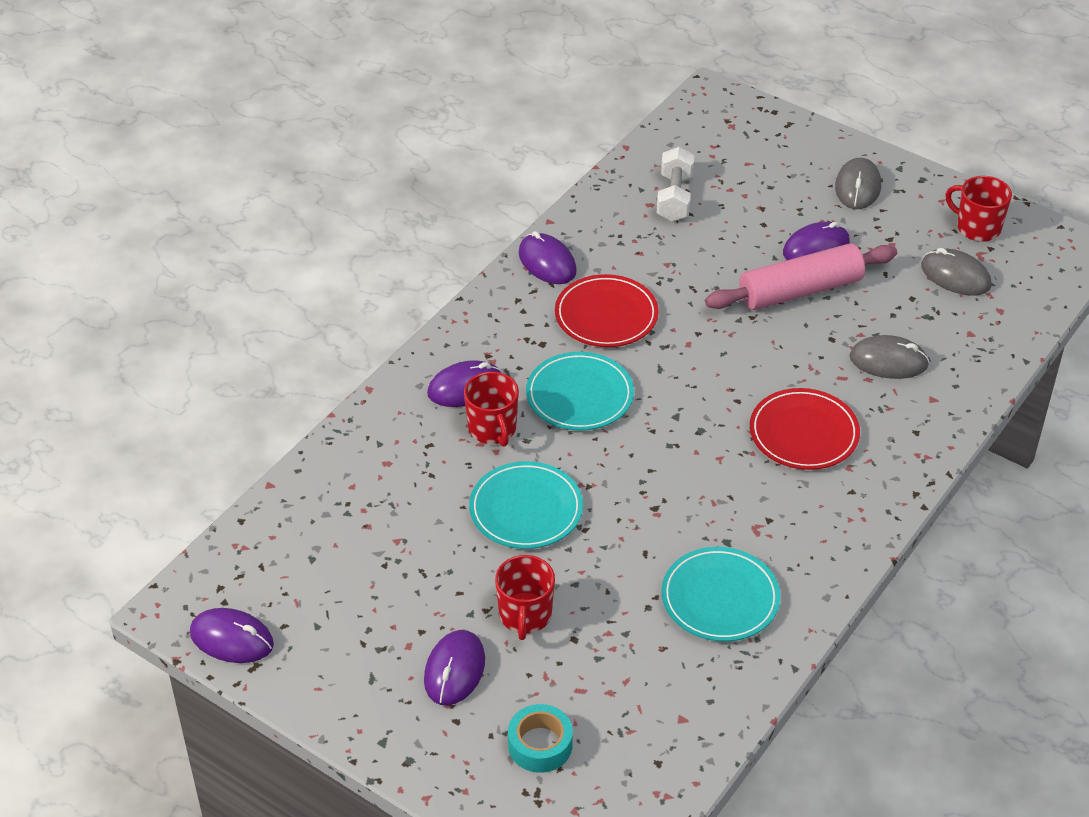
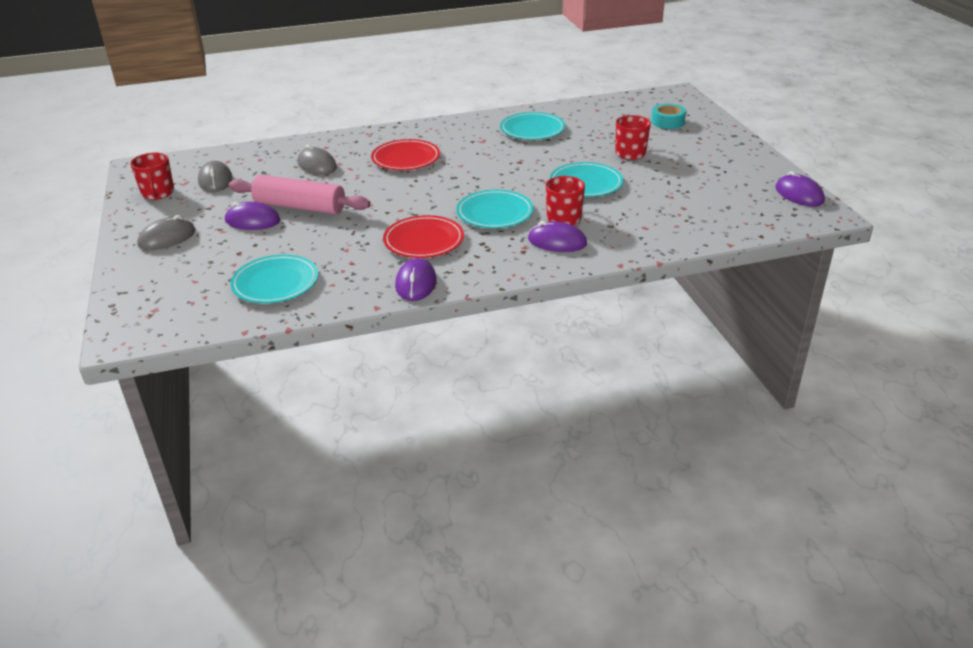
camera: 140 degrees left, 10 degrees down
purple mouse [424,630,485,706] -> none
white dumbbell [657,147,695,222] -> turquoise plate [230,254,318,303]

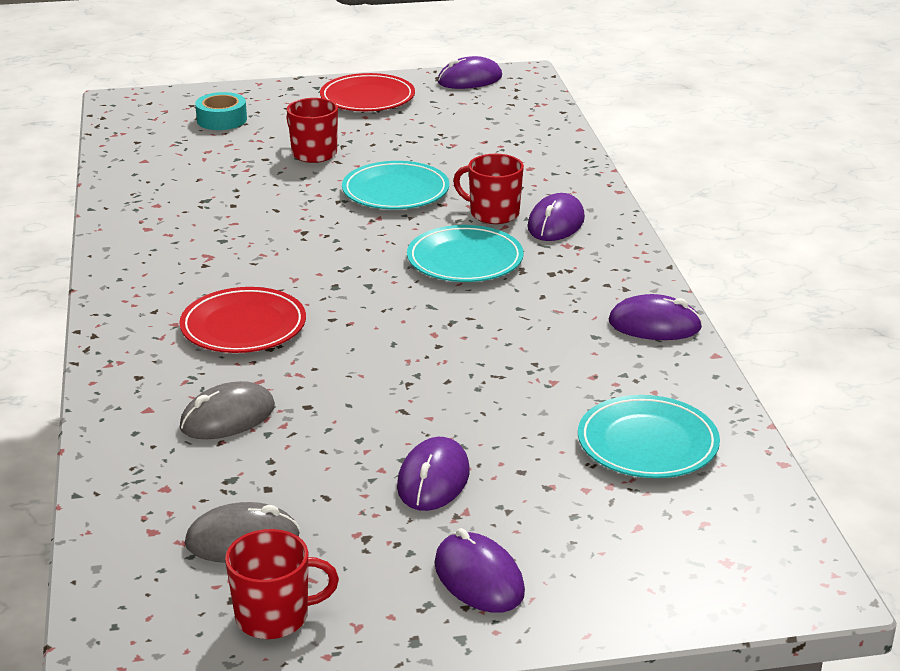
camera: 85 degrees left, 5 degrees down
grey mouse [137,215,196,250] -> purple mouse [434,528,525,613]
pink rolling pin [229,175,371,214] -> none
red plate [383,215,464,258] -> red plate moved to [320,73,415,111]
turquoise plate [500,112,565,140] -> none

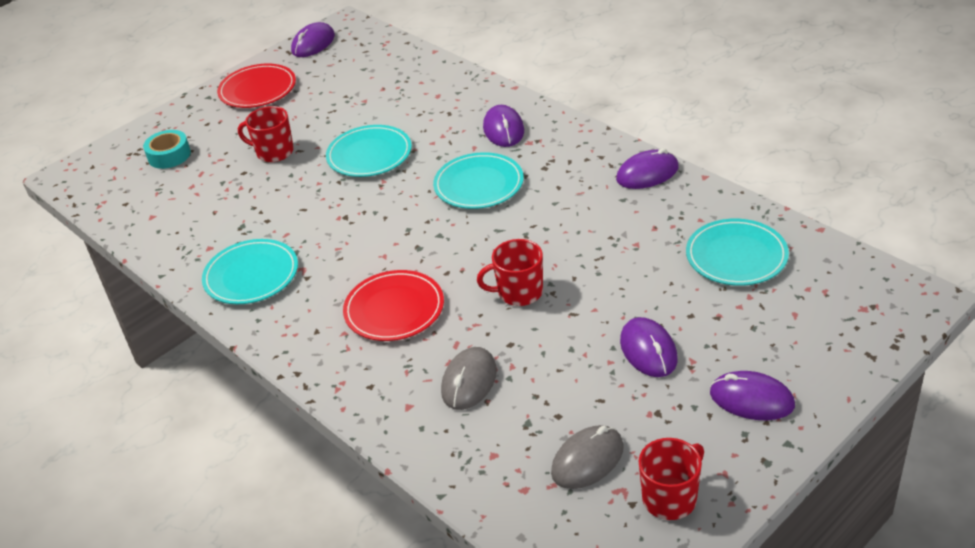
camera: 30 degrees left, 10 degrees up
red mug [453,154,524,224] -> red mug moved to [477,239,543,306]
none -> turquoise plate [202,239,298,304]

